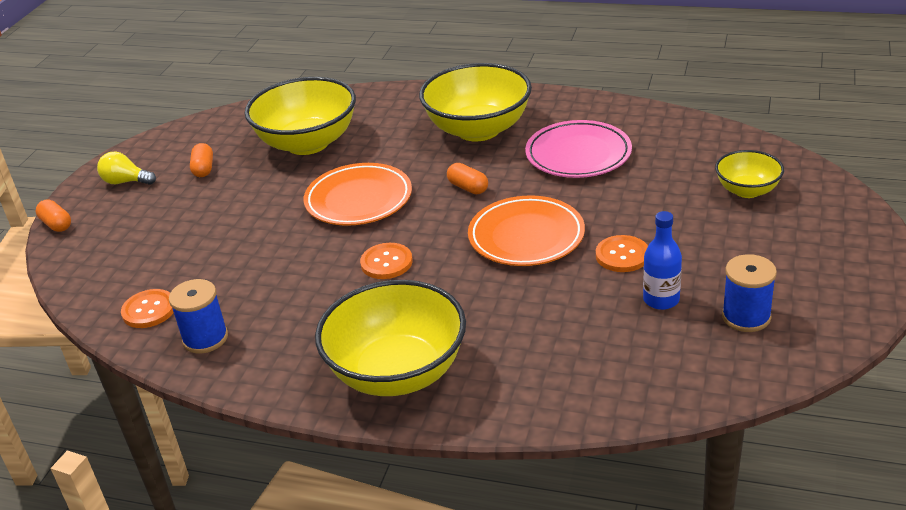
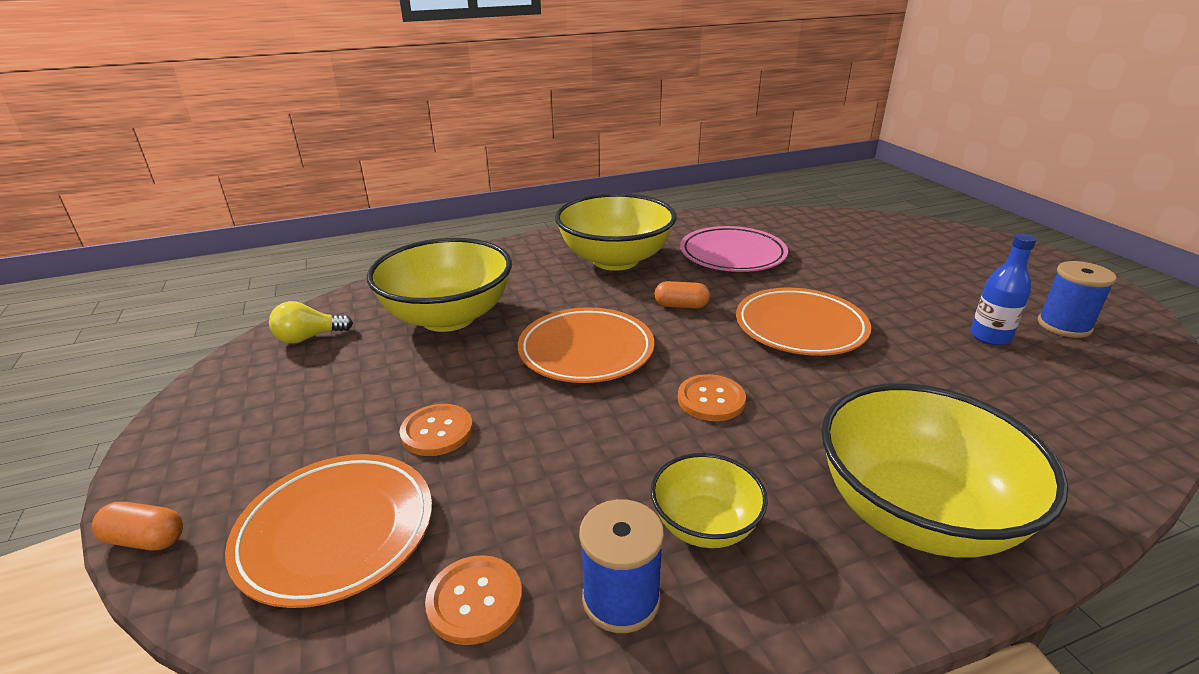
camera: 40 degrees left, 5 degrees down
yellow light bulb [97,152,156,185] -> yellow light bulb moved to [269,301,353,344]
orange capsule [190,143,213,177] -> none
orange button [596,235,648,272] -> orange button moved to [400,404,473,456]
yellow bowl [715,150,784,198] -> yellow bowl moved to [651,453,768,548]
none -> orange plate [225,454,432,608]

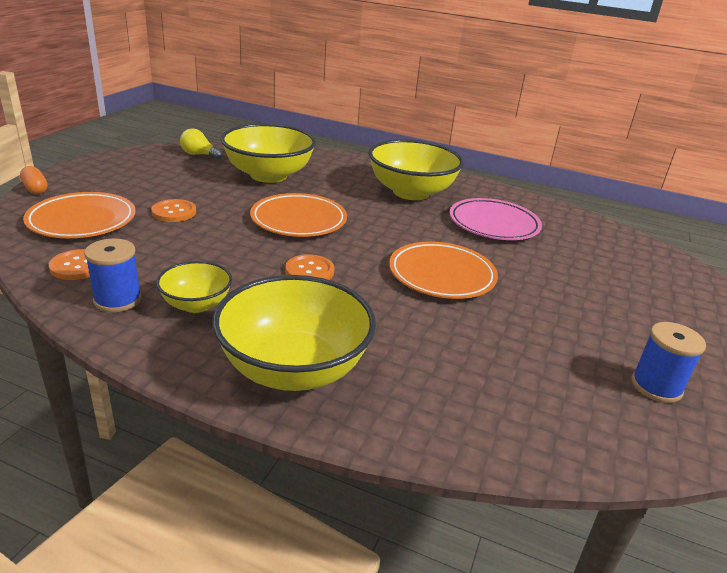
camera: 40 degrees right, 0 degrees up
orange capsule [654,281,710,309] -> none
blue bottle [970,234,1036,345] -> none

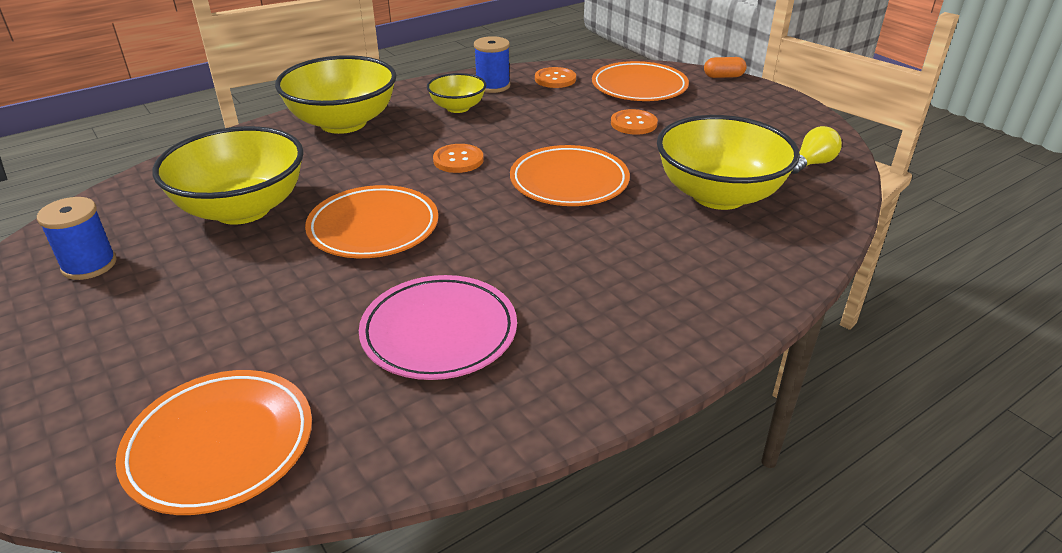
camera: 125 degrees right, 5 degrees up
yellow bowl [368,139,464,200] -> yellow bowl moved to [152,126,304,225]
none -> orange plate [116,370,312,515]

